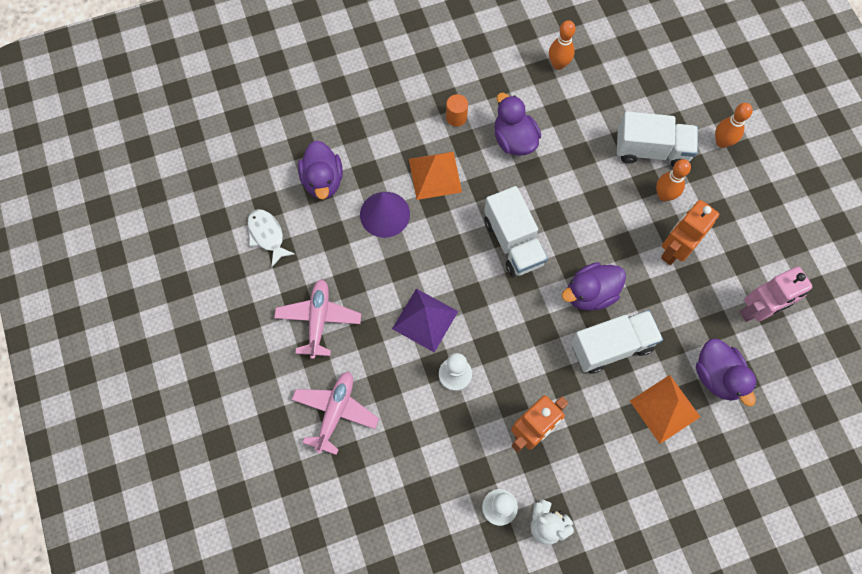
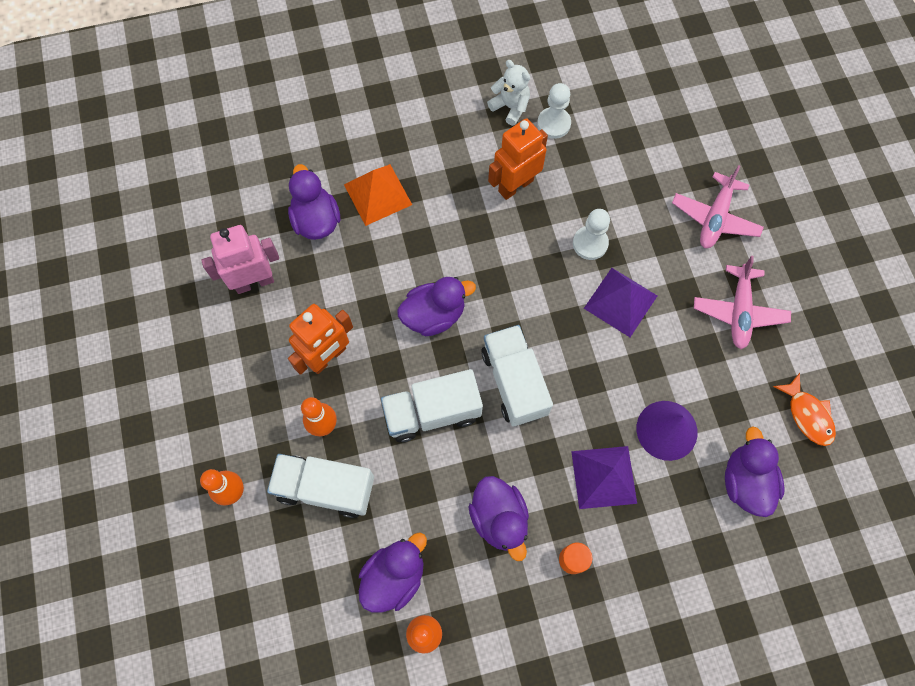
camera: 175 degrees left, 0 degrees up
white fish [248,209,295,267] -> orange fish [773,373,836,446]
orange pyramid [409,152,462,200] -> purple pyramid [571,446,637,509]
white truck [571,310,663,374] -> white truck moved to [381,369,483,442]
none -> purple duck [359,532,427,613]

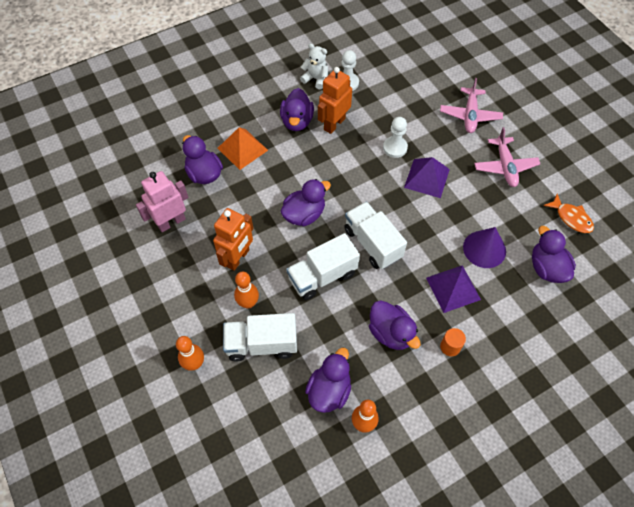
camera: 15 degrees left, 10 degrees down
none -> purple duck [280,88,314,131]

